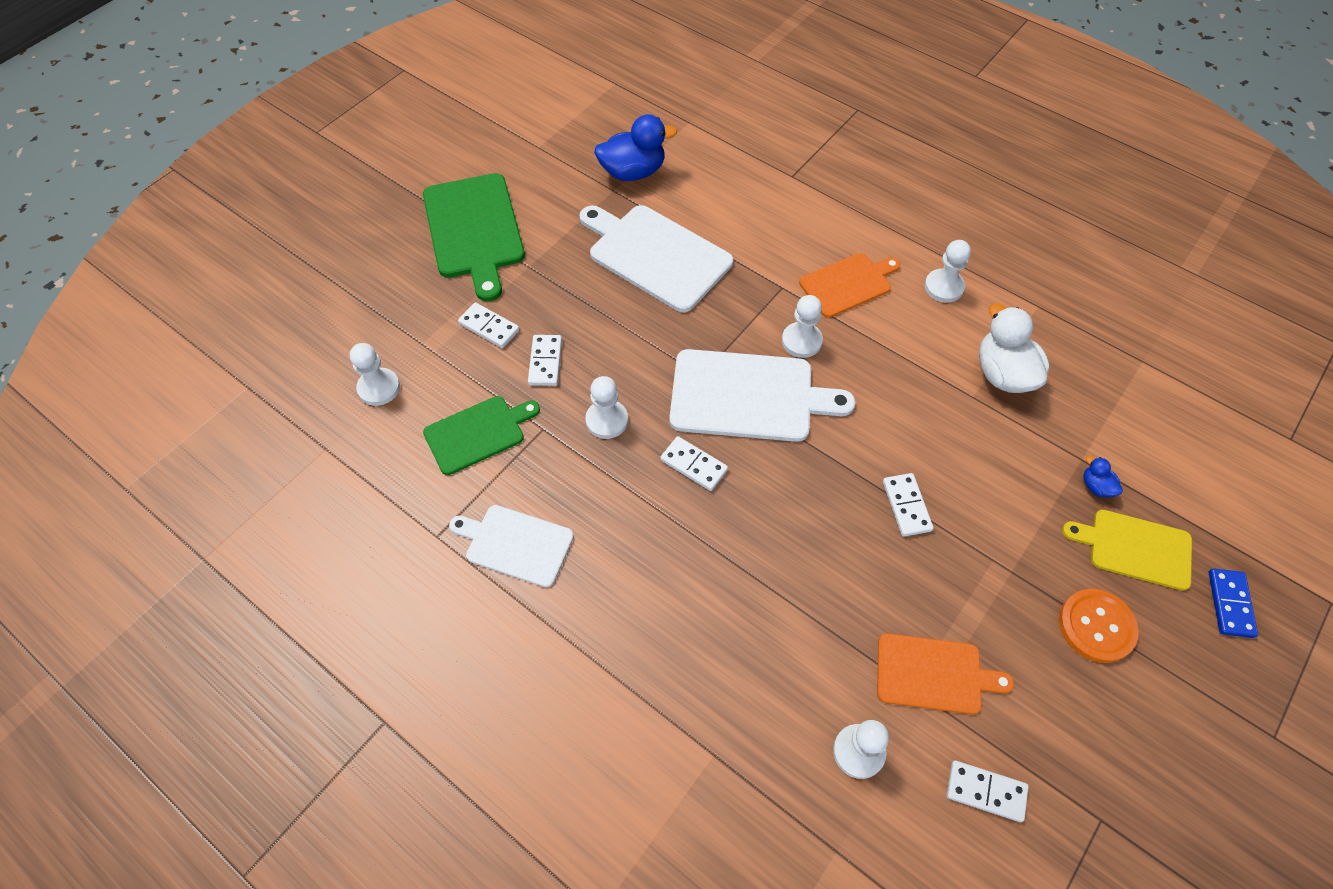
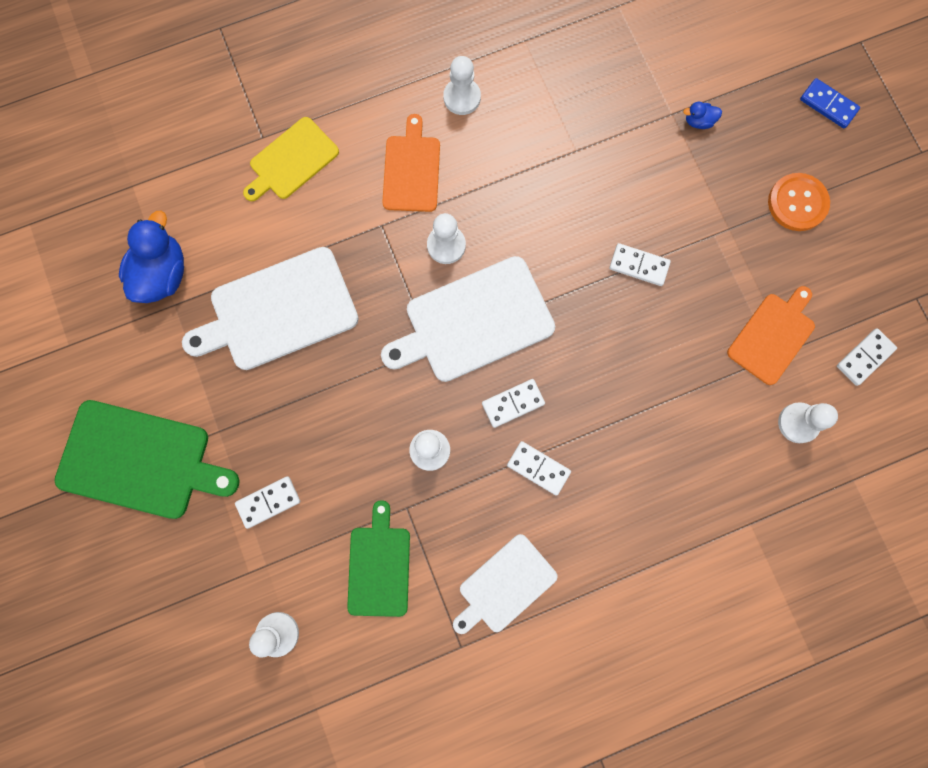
camera: 60 degrees left, 20 degrees up
white domino [528,335,562,386] -> white domino moved to [507,441,571,496]
white cutting board [669,349,855,442] -> white cutting board turned 150 degrees counterclockwise [381,256,555,382]
white duck [979,304,1050,393] -> none
yellow cutting board [1062,510,1192,591] -> yellow cutting board moved to [243,117,339,202]

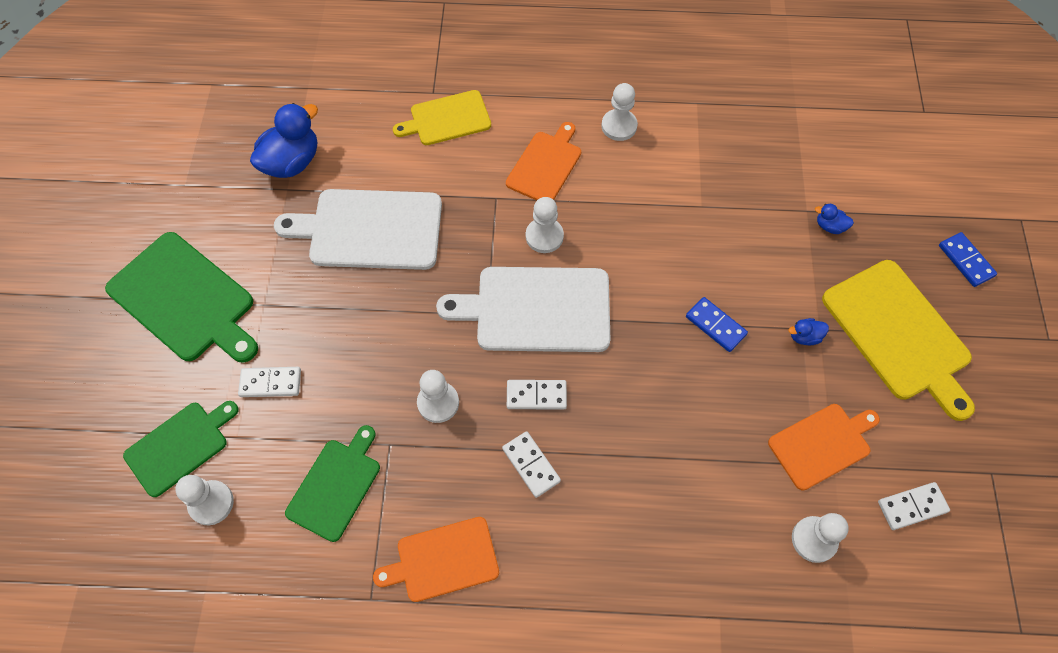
camera: 25 degrees right, 15 degrees down
white cutting board [453,534,558,634] -> orange cutting board [373,517,499,602]
white domino [609,243,671,286] -> blue domino [686,297,748,352]
orange button [768,173,830,231] -> yellow cutting board [822,260,975,421]
none -> green cutting board [123,401,238,497]
none -> blue duck [788,318,829,345]

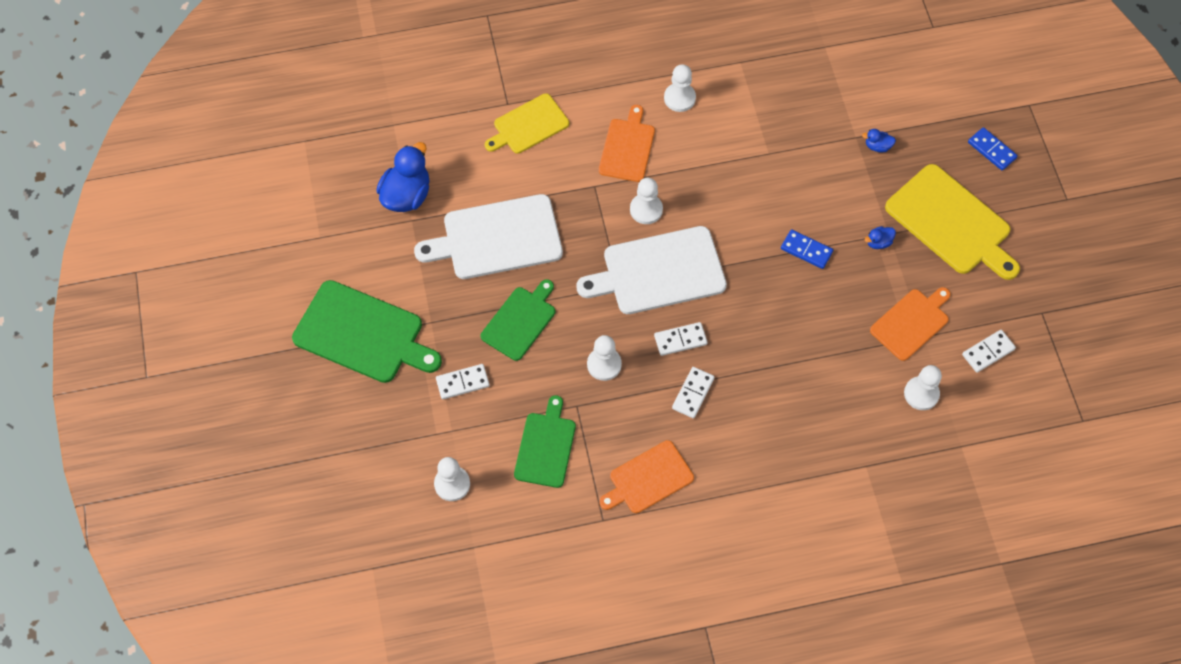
camera: 15 degrees left, 0 degrees up
green cutting board [123,401,238,497] -> green cutting board moved to [480,279,555,361]
white domino [502,431,561,498] -> white domino turned 75 degrees clockwise [672,367,714,418]

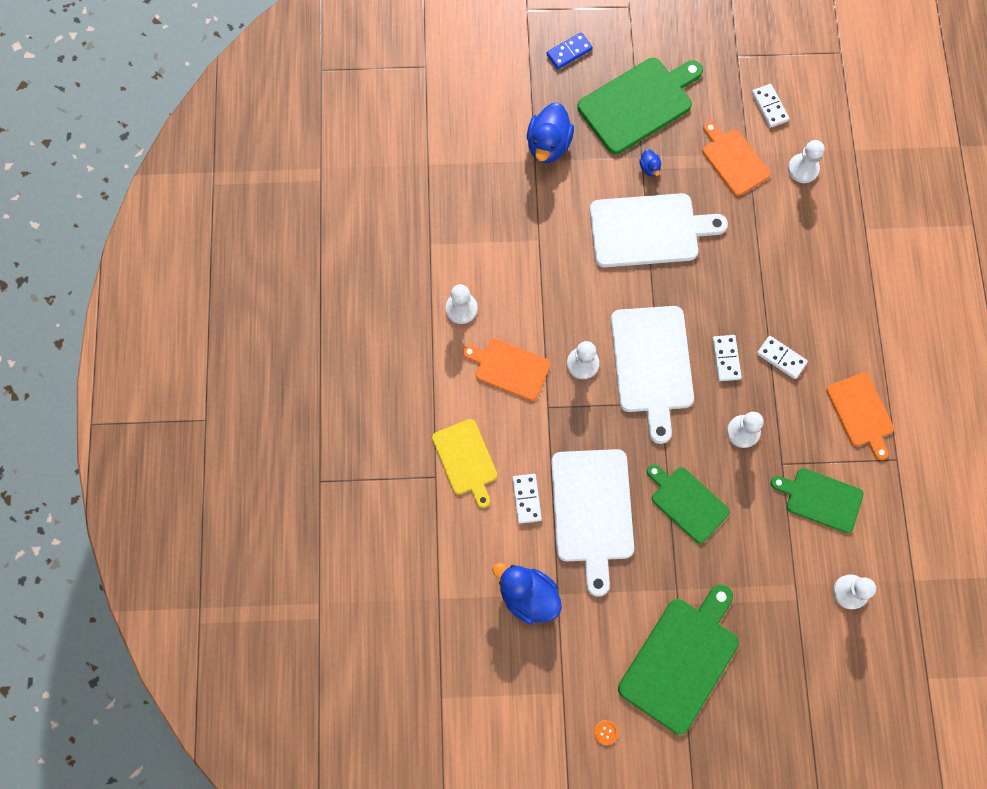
camera: 80 degrees left, 10 degrees up
white domino [436,364,490,399] -> white domino moved to [512,474,542,524]
blue domino [781,229,833,269] -> white cutting board [590,193,728,267]
blue duck [862,129,896,153] -> blue duck [527,102,574,163], size x2.18
yellow cutting board [885,164,1020,280] -> green cutting board [577,58,703,154]
none -> orange button [594,720,618,745]

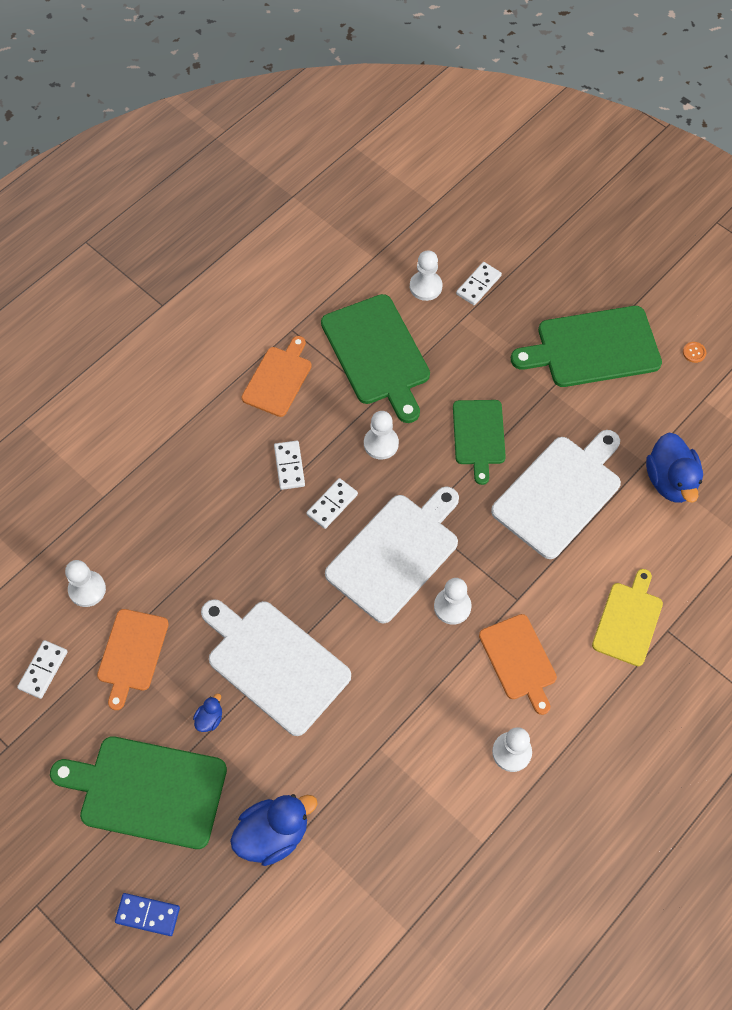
camera: 135 degrees left, 10 degrees down
white domino [512,474,542,524] -> white domino moved to [456,262,502,305]
green cutting board [771,468,863,533] -> green cutting board [321,294,430,423], size x1.61

